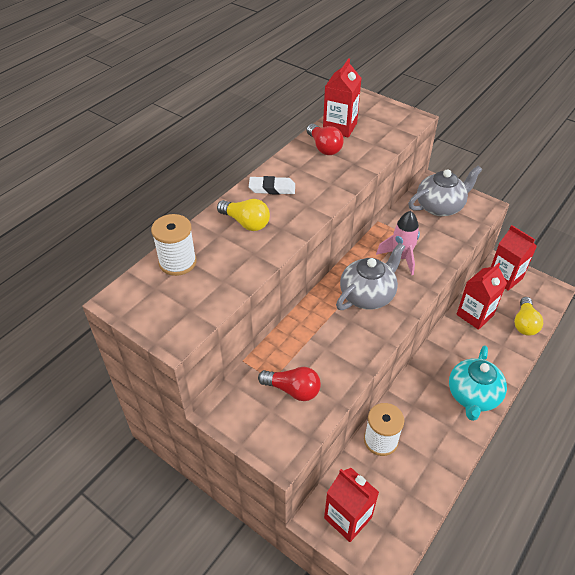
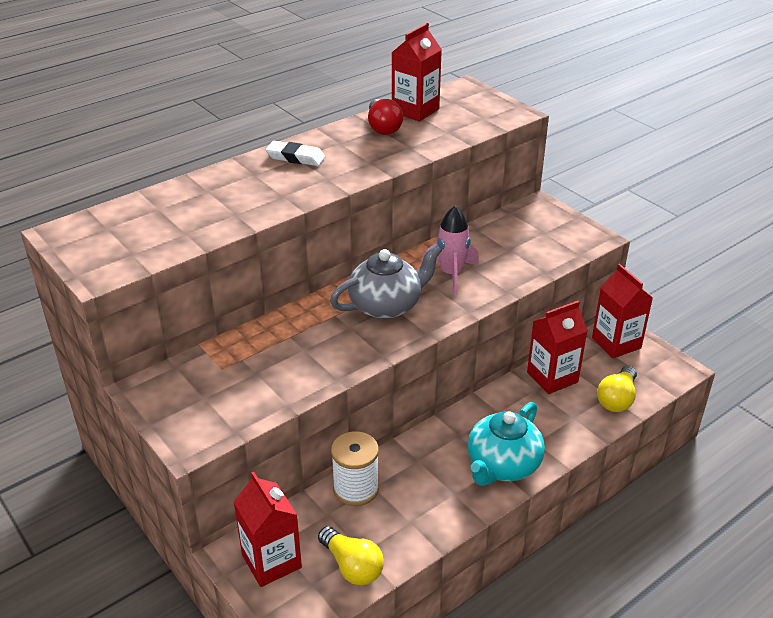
camera: 15 degrees right, 10 degrees down
white spool [151,214,197,276] -> none
yellow light bulb [217,199,270,231] -> yellow light bulb moved to [318,526,384,586]
red light bulb [258,367,321,401] -> none
grey teapot [408,166,482,216] -> none

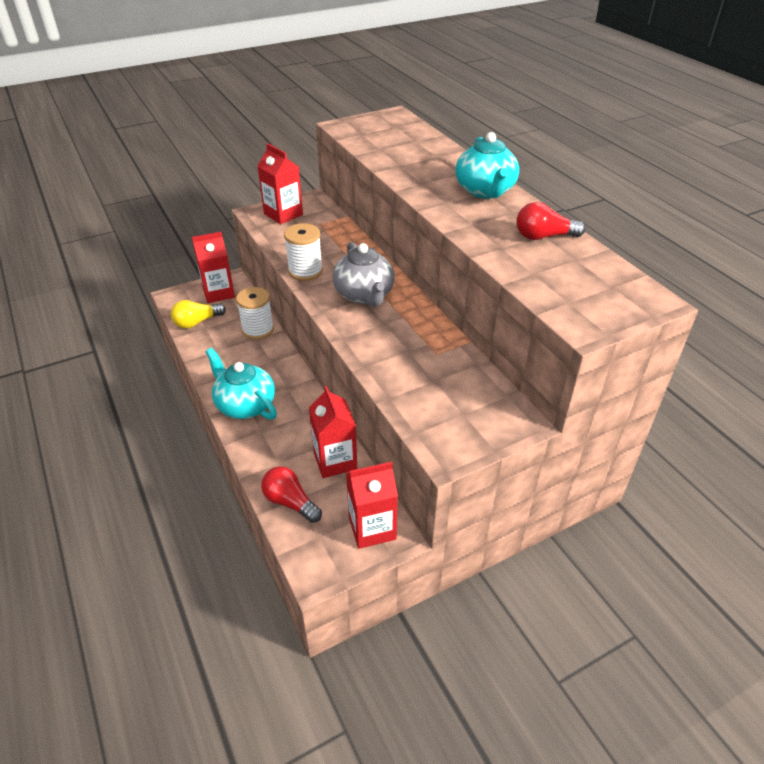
camera: 100 degrees right, 5 degrees up
white eraser [266,141,325,166] -> turquoise teapot [455,132,519,199]
red carton [392,23,442,122] -> red carton moved to [258,143,303,224]
pink rocket [421,205,479,295] -> none
yellow light bulb [597,366,637,412] -> red light bulb [261,466,322,523]
none -> white spool [284,223,323,281]

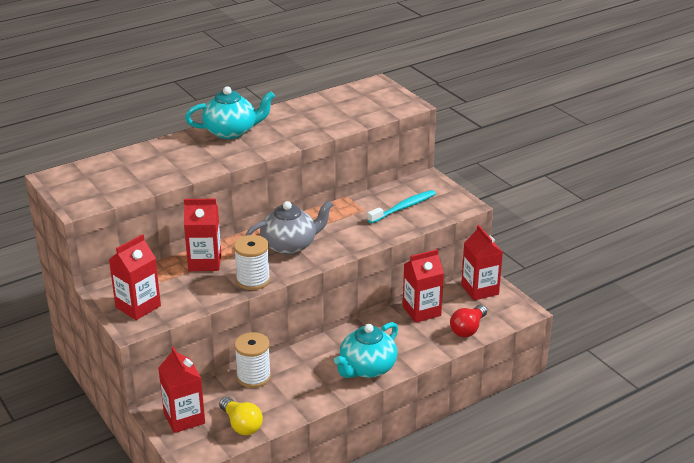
camera: 95 degrees left, 10 degrees down
red light bulb [517,202,585,240] -> none
none -> red carton [184,198,221,271]
none -> turquoise toothbrush [367,190,436,224]

